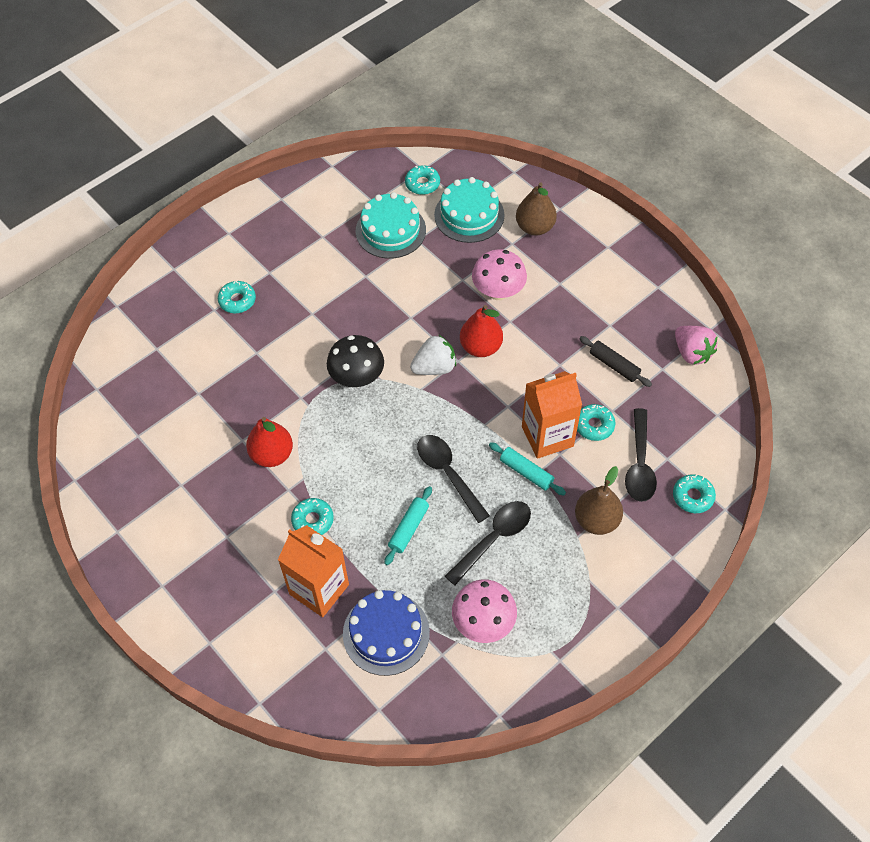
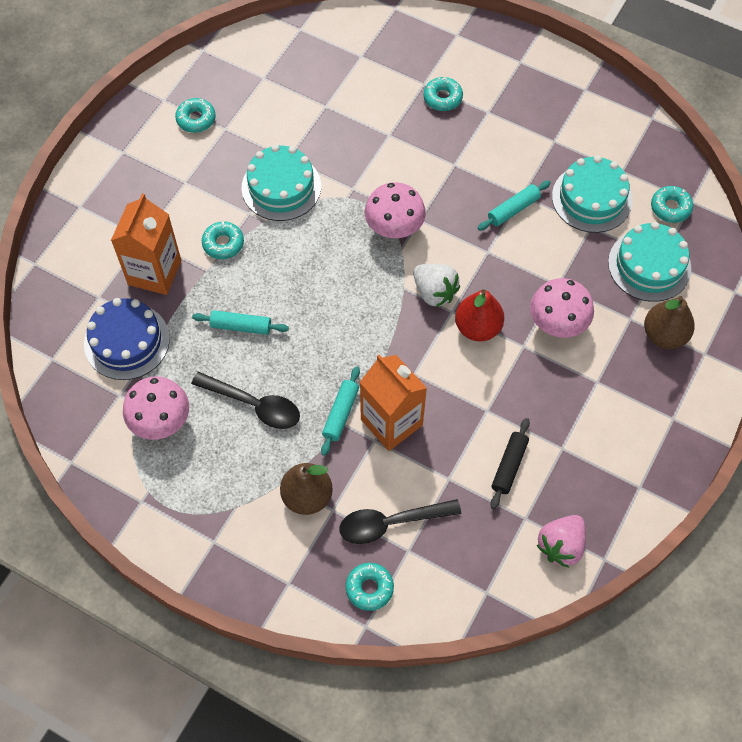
camera: 70 degrees right, 5 degrees up
red pear [246,417,293,467] -> turquoise cake [241,144,321,221]
black mushroom [327,335,384,387] -> pink mushroom [365,182,426,238]
black spoon [417,435,490,523] -> none
turquoise donut [577,404,615,441] -> turquoise donut moved to [175,98,216,133]
none -> turquoise rolling pin [478,180,551,231]

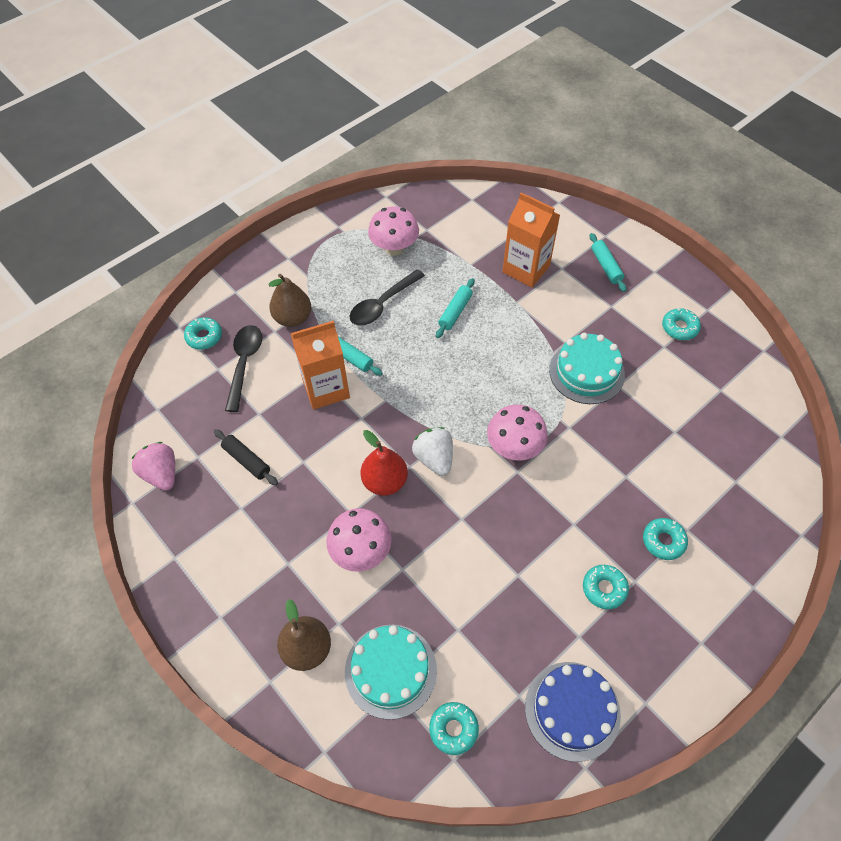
camera: 110 degrees right, 5 degrees down
blue cake [84,298,170,380] -> blue cake moved to [525,662,621,762]
turquoise donut [202,221,244,259] -> turquoise donut moved to [583,565,629,609]
white strawberry [413,264,460,307] -> white strawberry turned 90 degrees clockwise [412,427,453,476]
turquoise rolling pin [478,180,551,231] -> turquoise rolling pin moved to [590,233,627,292]
turquoise cake [552,155,632,233] -> none

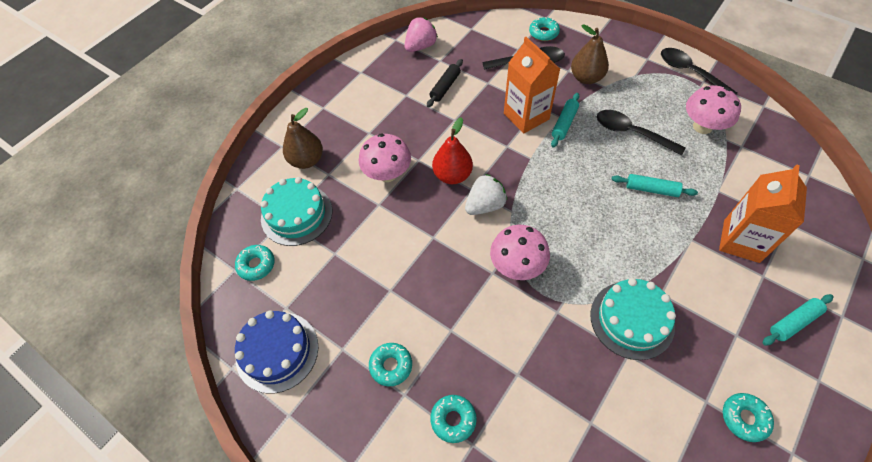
camera: 80 degrees right, 0 degrees up
none -> black spoon [661,48,737,94]

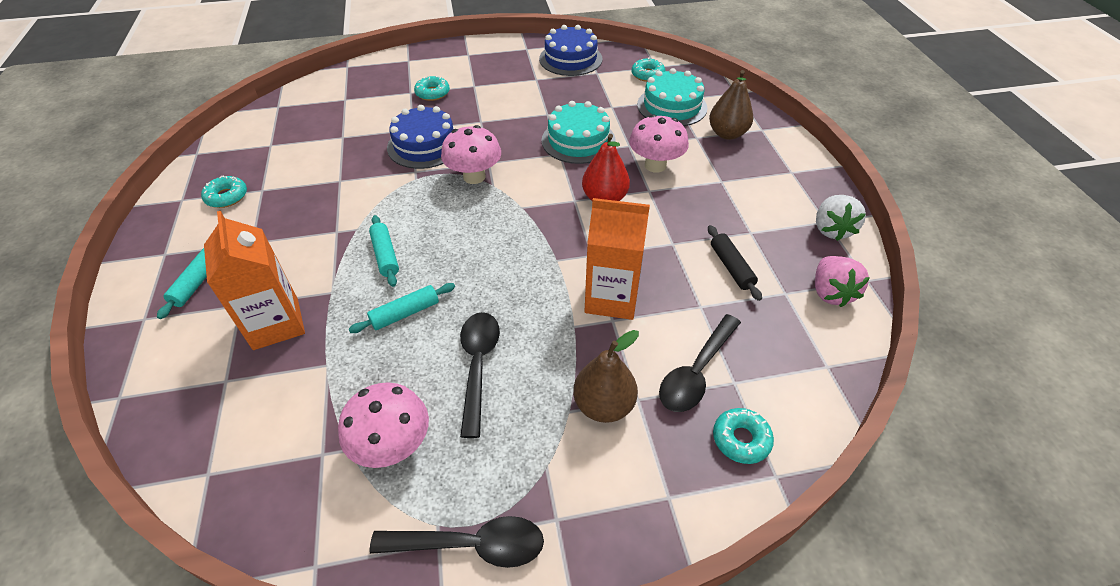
camera: 130 degrees right, 10 degrees down
turquoise donut [369,343,412,387] -> none
white strawberry [465,174,507,215] -> white strawberry moved to [816,195,866,241]
turquoise rolling pin [551,93,579,147] -> turquoise rolling pin moved to [369,215,399,287]
turquoise cake [590,278,676,360] -> turquoise cake moved to [542,101,616,164]
black spoon [597,110,686,156] -> black spoon turned 75 degrees counterclockwise [460,312,500,438]
none -> blue cake [387,105,454,169]

